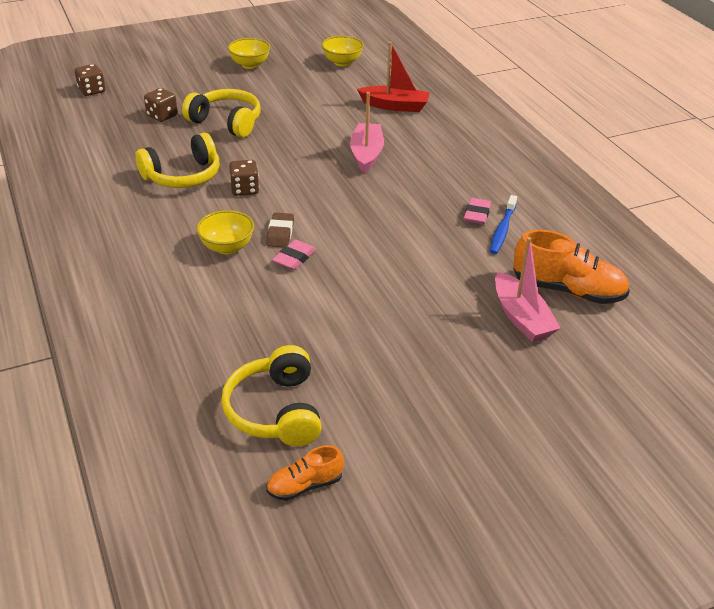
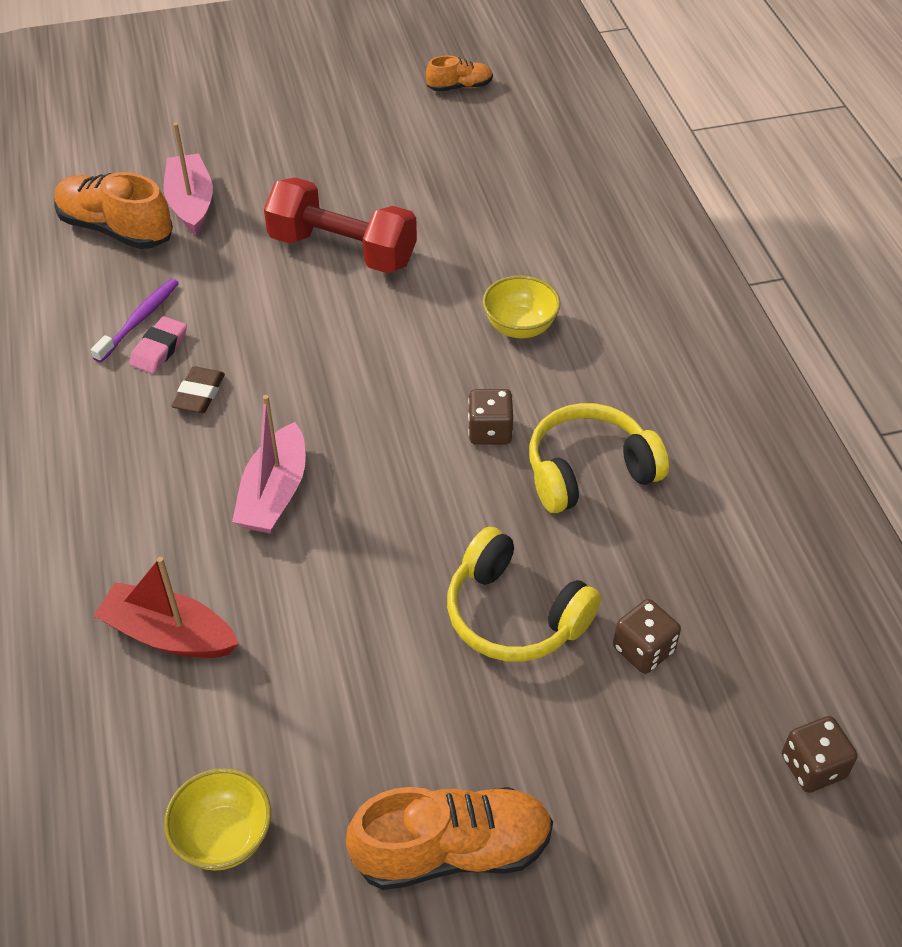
camera: 170 degrees left, 10 degrees up
yellow headphones [221,345,322,446] -> none
yellow bowl [228,38,270,69] -> orange shoe [346,787,553,890]
brown eraser [266,213,294,247] -> brown eraser moved to [171,366,225,413]
pink eraser [272,240,316,270] -> none
blue toothbrush [490,195,517,254] -> purple toothbrush [91,279,179,363]
none -> red dumbbell [264,177,417,273]

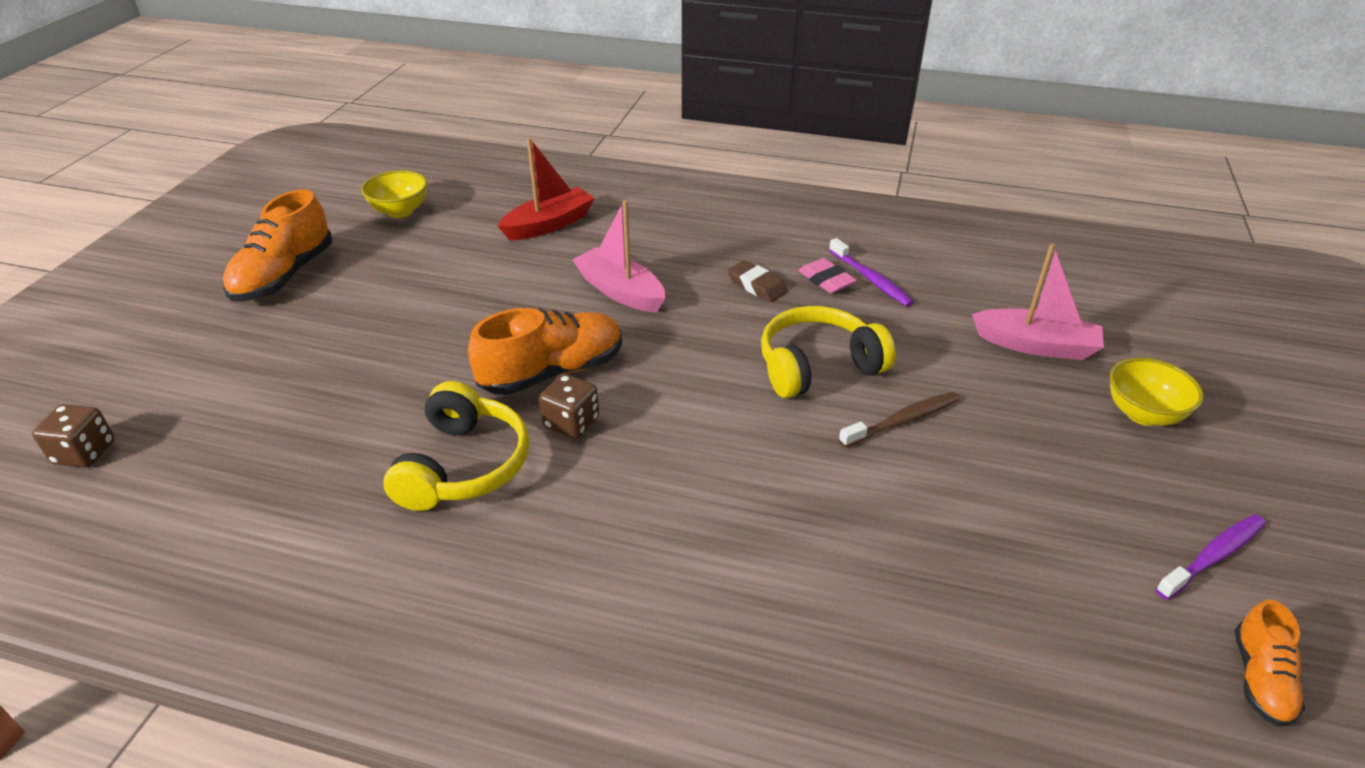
camera: 120 degrees right, 10 degrees down
orange shoe [54,172,173,249] -> orange shoe moved to [468,308,622,395]
red dumbbell [264,177,417,273] -> brown toothbrush [839,392,959,448]
yellow headphones [447,527,601,662] -> yellow headphones moved to [761,306,896,398]
yellow bowl [483,275,560,338] -> yellow bowl moved to [1110,357,1204,426]
brown dice [613,599,681,674] -> none
none -> purple toothbrush [1155,514,1266,600]

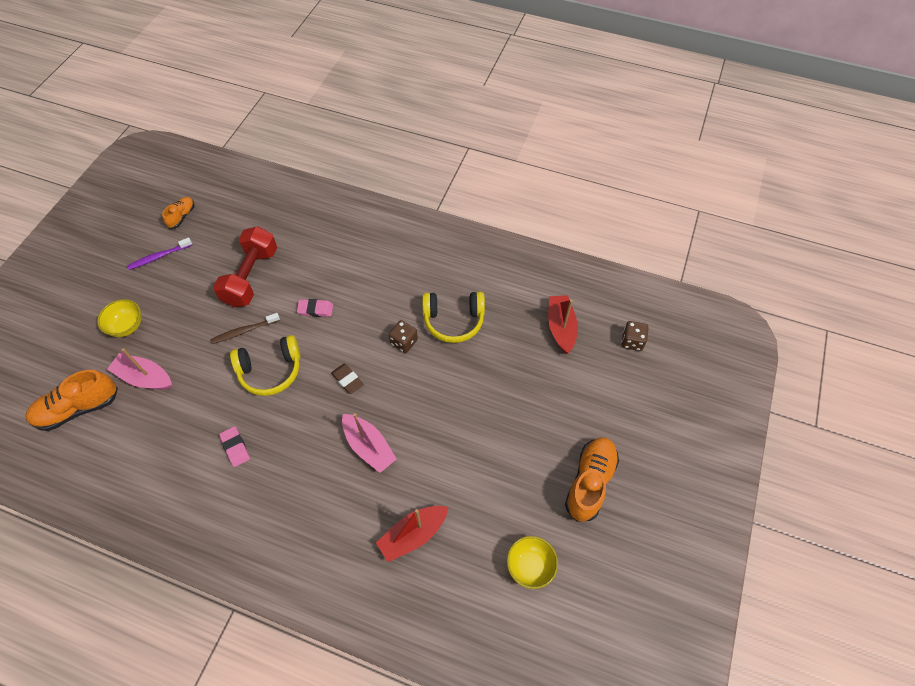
camera: 175 degrees left, 20 degrees up
yellow headphones [383,381,529,511] -> yellow headphones turned 105 degrees counterclockwise [422,292,485,343]
orange shoe [468,308,622,395] -> orange shoe moved to [26,370,118,431]
brown eraser [728,260,788,302] -> brown eraser moved to [331,364,364,394]
purple toothbrush [829,238,914,307] -> none
none -> red dumbbell [213,226,277,307]
none -> pink eraser [297,299,333,317]
none -> red boat [548,295,578,354]

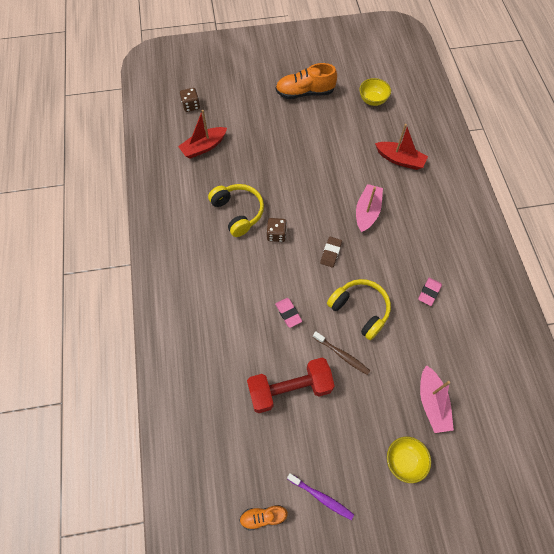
camera: 120 degrees left, 5 degrees up
orange shoe [26,370,118,431] -> none

